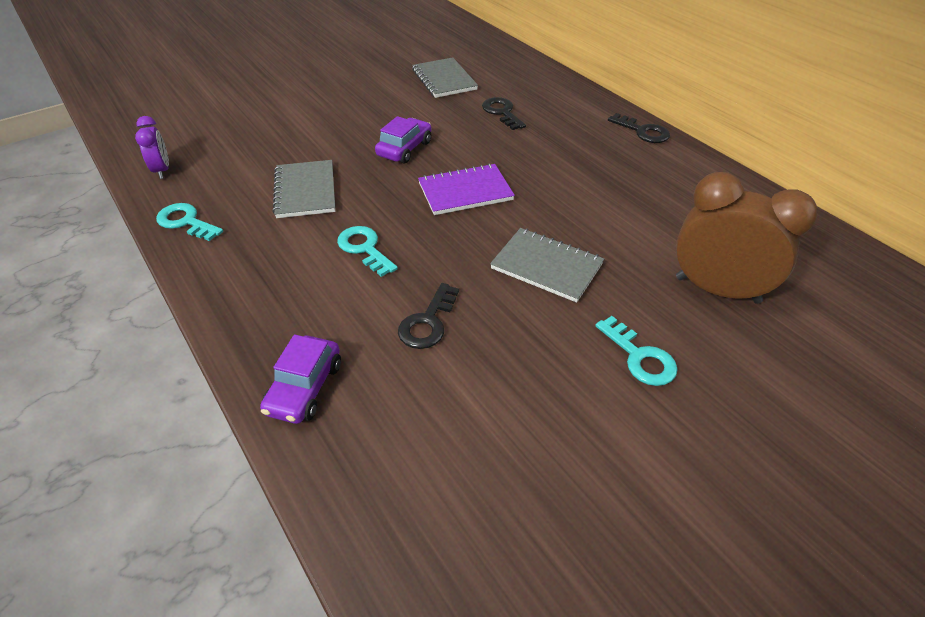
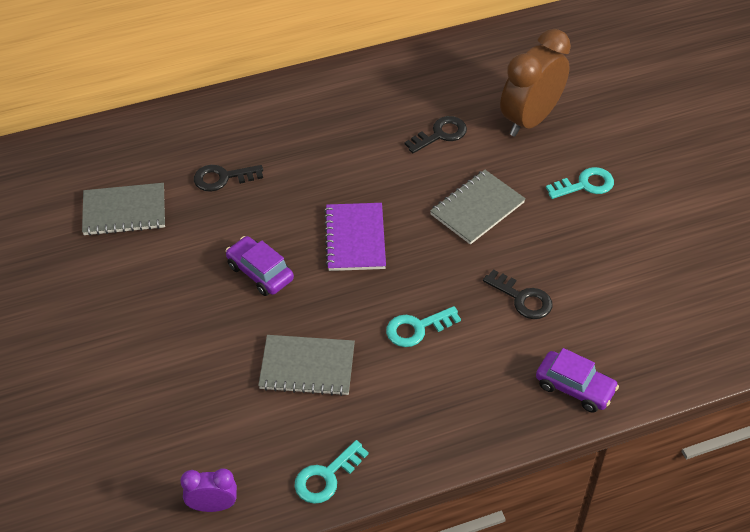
camera: 75 degrees left, 5 degrees up
black key [608,113,670,143] -> black key moved to [405,116,467,153]

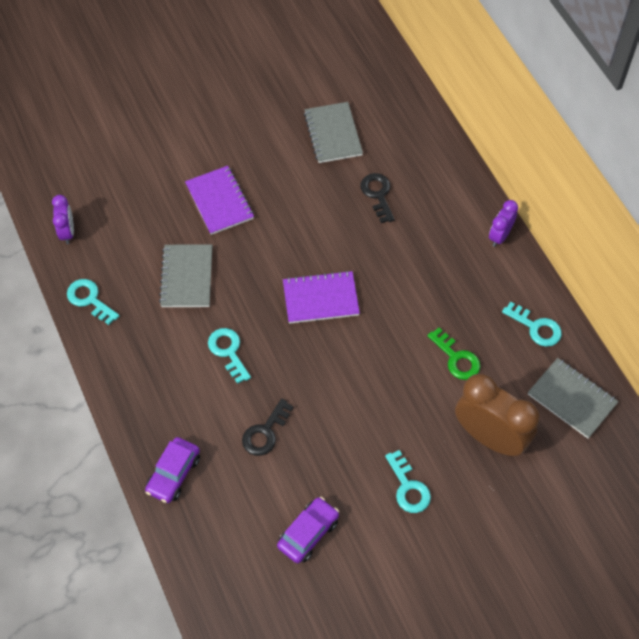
camera: 85 degrees right, 10 degrees up
purple car [226,236,294,296] -> purple car moved to [277,497,339,563]
black key [405,116,467,153] -> green key [427,327,480,380]
grey notebook [430,170,526,245] -> grey notebook moved to [528,358,619,438]
none -> purple notebook [185,166,254,235]
none -> purple clock [489,200,518,247]
none -> turquoise key [502,301,562,347]

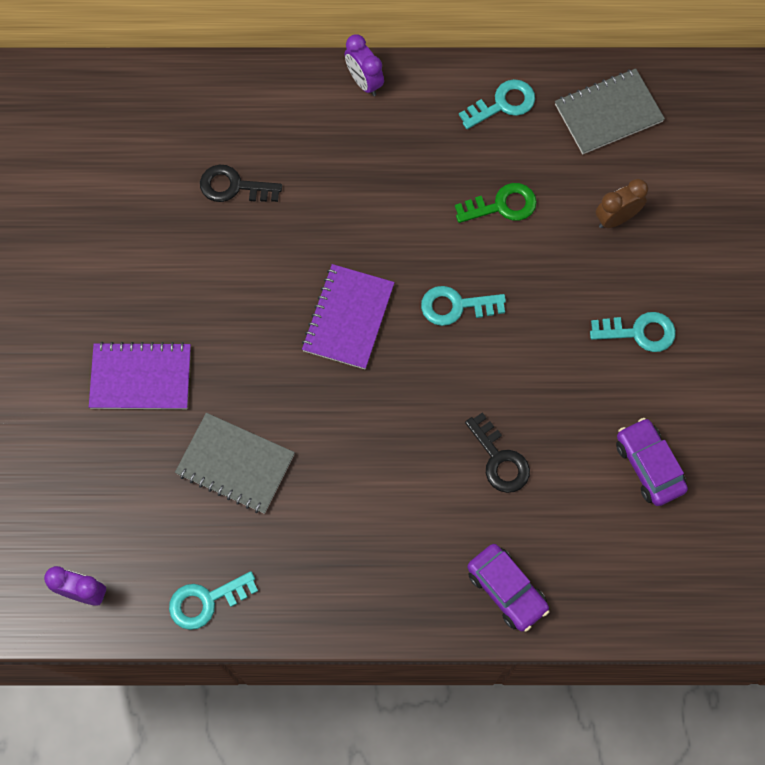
camera: 65 degrees left, 10 degrees up
turquoise key [208,328,251,384] -> turquoise key moved to [421,286,506,326]
grey notebook [304,102,363,163] -> none
brown clock [455,374,540,456] -> brown clock [595,179,648,228], size x0.51

